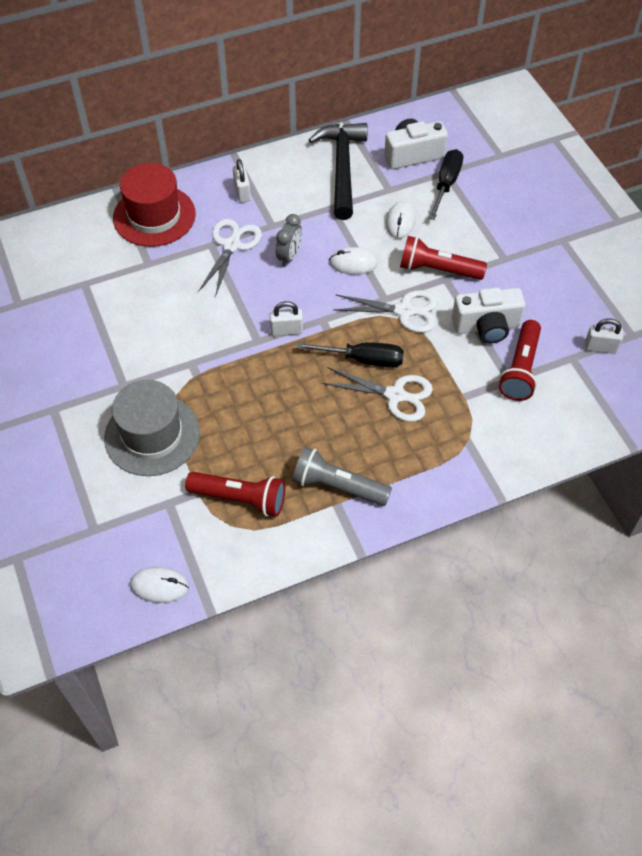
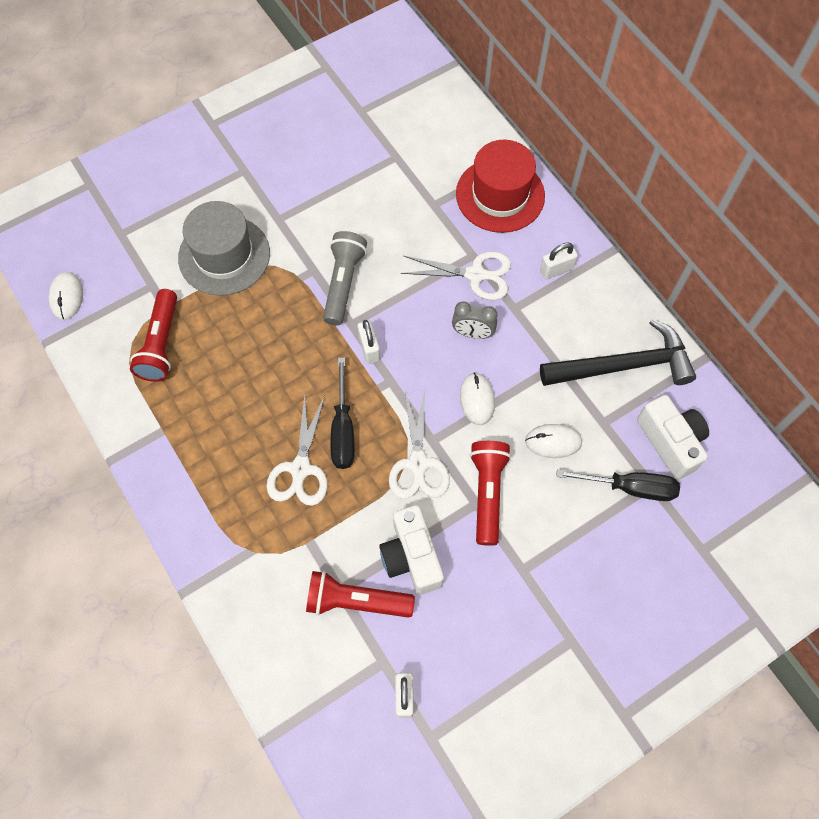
camera: 80 degrees right, 10 degrees up
grey flashlight [292,447,392,506] -> grey flashlight moved to [323,231,367,326]

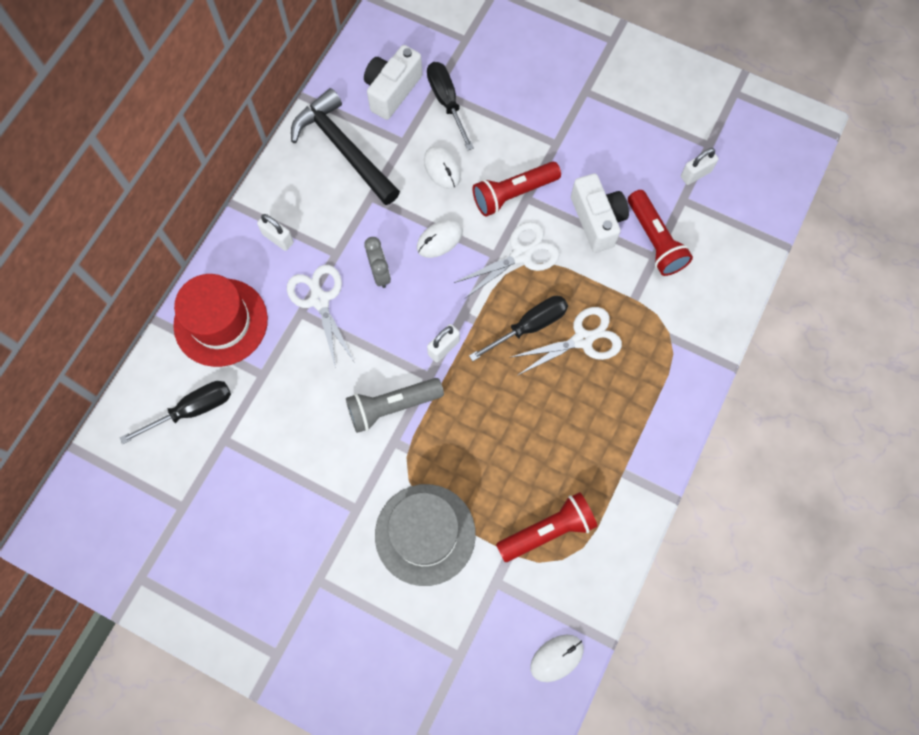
camera: 120 degrees left, 5 degrees up
white camera [379,505,444,595] -> white camera turned 60 degrees counterclockwise [571,174,629,253]
none -> black screwdriver [120,381,231,444]

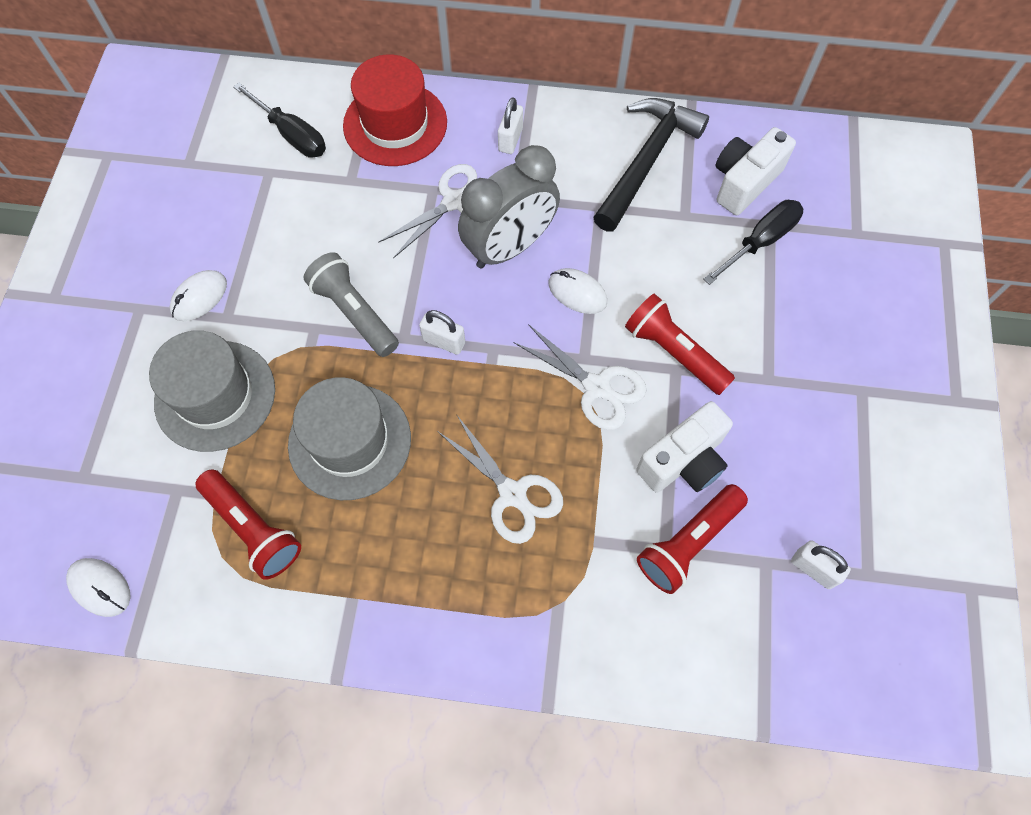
camera: 70 degrees right, 5 degrees down
white camera [364,45,422,120] -> white camera turned 60 degrees counterclockwise [716,127,796,215]
grey clock [364,237,391,288] -> grey clock [458,145,560,269], size x1.99
white mouse [424,146,461,189] -> white mouse moved to [170,270,227,321]
black screwdriver [469,296,568,361] -> none
none -> grey hat [288,377,411,500]

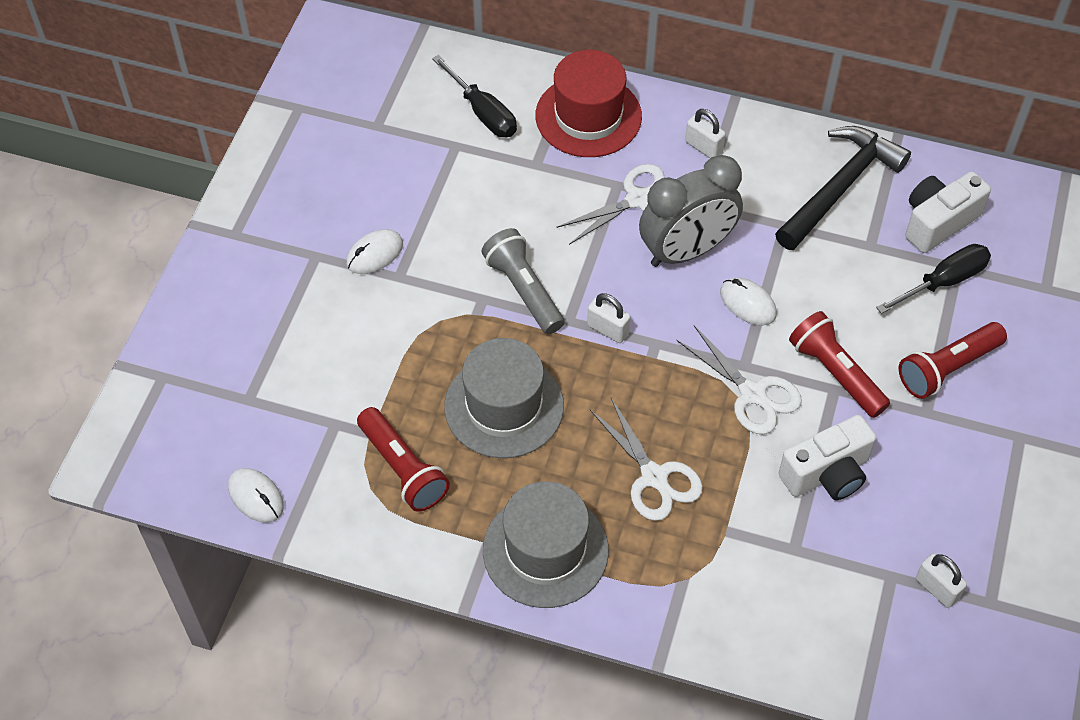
camera: 10 degrees right, 10 degrees down
grey hat [149,330,275,452] -> grey hat moved to [483,481,609,608]
white padlock [498,97,523,154] -> white padlock turned 75 degrees counterclockwise [685,109,726,158]
red flashlight [637,484,748,594] -> red flashlight moved to [898,322,1007,399]

